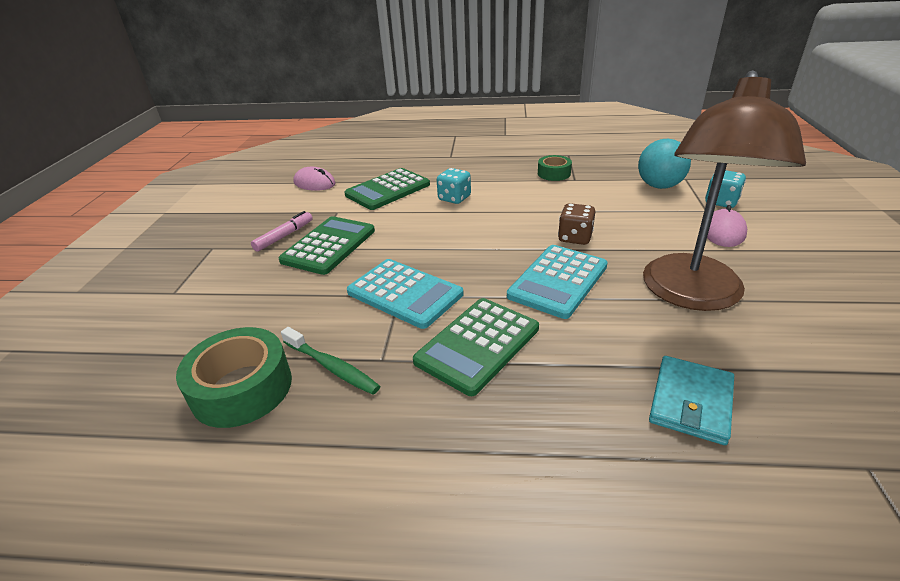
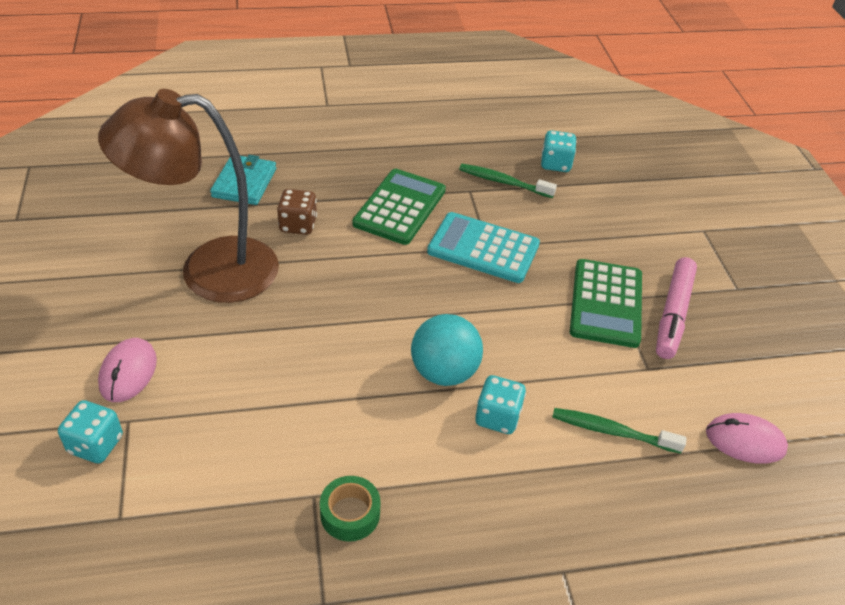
camera: 160 degrees right, 10 degrees up
green tape [176,327,292,428] -> turquoise dice [541,130,577,172]
pink marker [251,211,313,252] -> pink marker [656,257,697,359], size x1.51
green calculator [344,168,430,210] -> green toothbrush [552,408,687,454]
turquoise calculator [507,245,608,319] -> none
brown dice [558,203,595,245] -> brown dice moved to [277,189,317,235]
turquoise ball [638,139,691,189] -> turquoise ball moved to [411,314,483,386]
brown lamp [643,70,806,311] -> brown lamp turned 105 degrees counterclockwise [98,89,279,303]

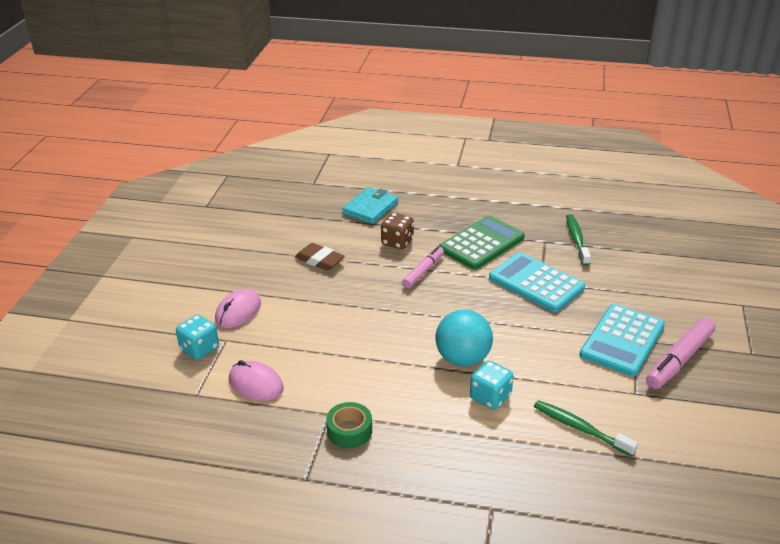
camera: 25 degrees right, 10 degrees down
brown lamp [98,89,279,303] -> brown eraser [295,243,345,271]
green toothbrush [459,164,557,198] -> green toothbrush turned 45 degrees clockwise [566,214,591,266]
turquoise dice [541,130,577,172] -> none
green calculator [570,259,642,348] -> turquoise calculator [580,304,665,377]
pink mouse [706,413,788,464] -> pink mouse moved to [229,360,284,401]
none -> pink marker [402,246,444,289]

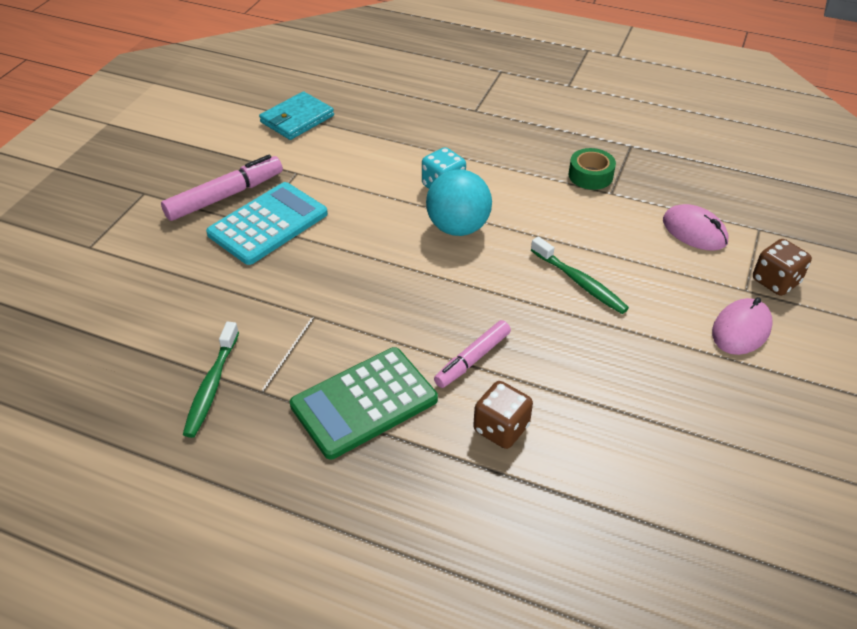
camera: 170 degrees left, 10 degrees up
turquoise dice [176,315,219,360] -> brown dice [753,239,812,296]
brown eraser [295,243,345,271] -> none
turquoise wallet [342,187,398,224] -> turquoise wallet moved to [259,91,334,140]
turquoise calculator [489,252,585,312] -> none
green toothbrush [534,400,638,457] -> green toothbrush moved to [531,237,629,314]

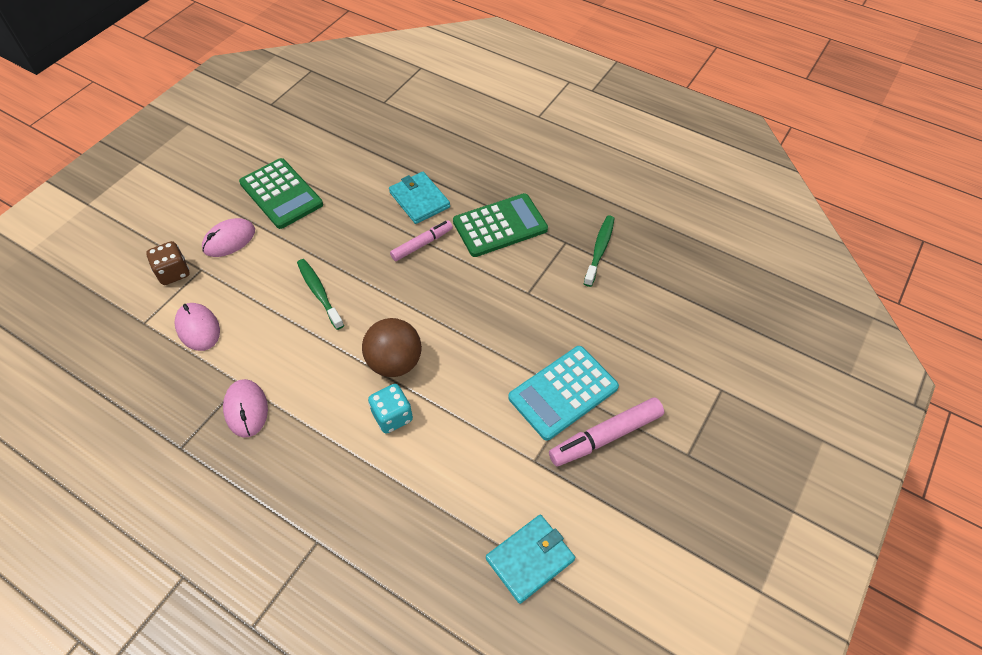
camera: 170 degrees left, 10 degrees up
turquoise ball [426,170,492,236] -> brown ball [362,318,422,377]
brown dice [473,381,533,449] -> turquoise wallet [389,172,450,224]
green tape [569,148,616,190] -> pink mouse [223,379,268,438]
none -> green calculator [239,158,323,229]

